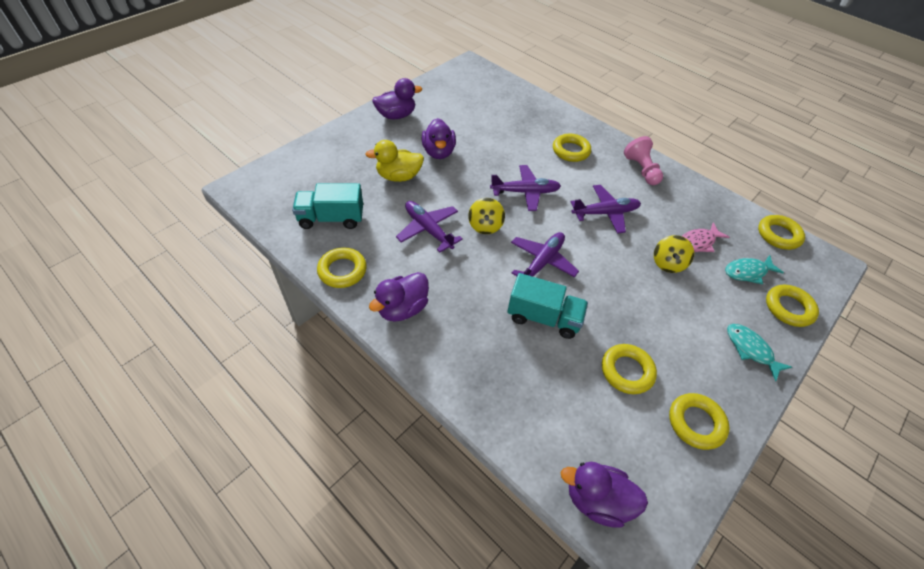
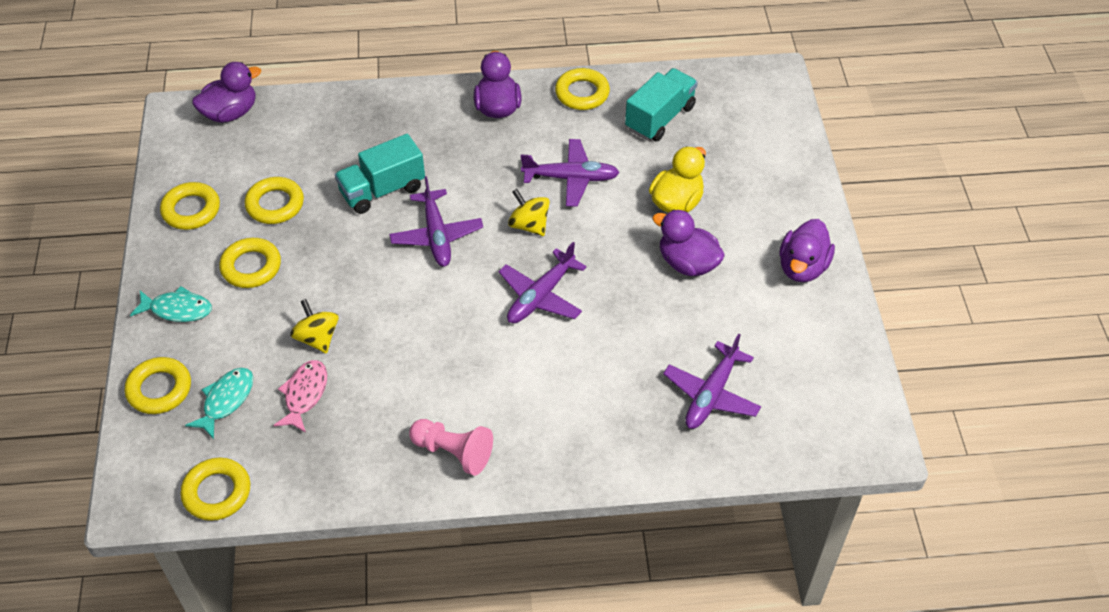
camera: 135 degrees right, 0 degrees up
yellow ring [553,134,591,162] -> yellow ring moved to [219,238,281,288]
purple plane [571,185,641,234] -> purple plane moved to [663,333,761,429]

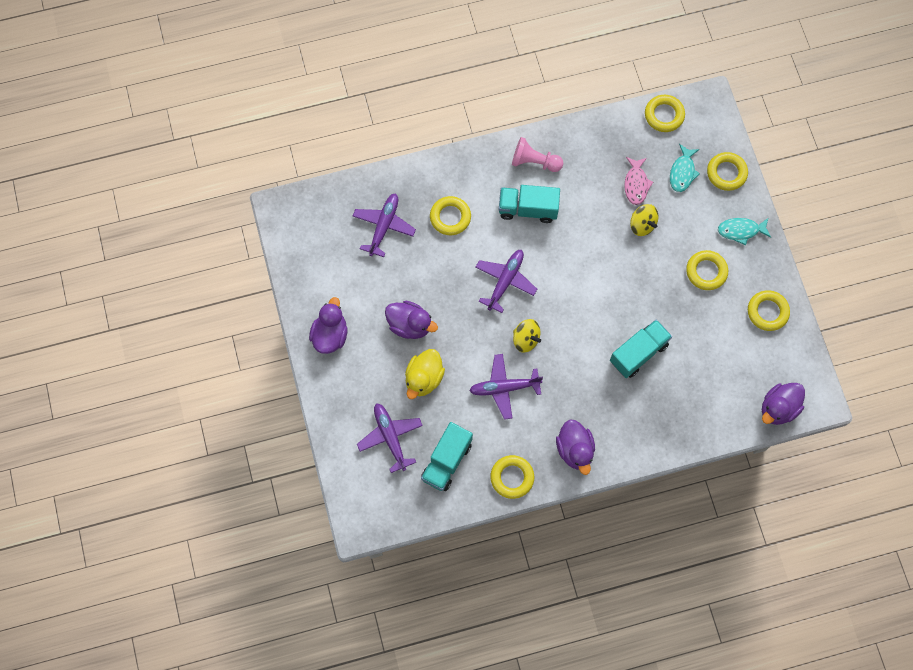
camera: 170 degrees right, 20 degrees up
yellow ring [245,177,304,224] -> yellow ring moved to [430,196,471,235]
purple plane [389,176,483,267] -> purple plane moved to [357,403,423,473]
none -> turquoise truck [499,185,560,223]

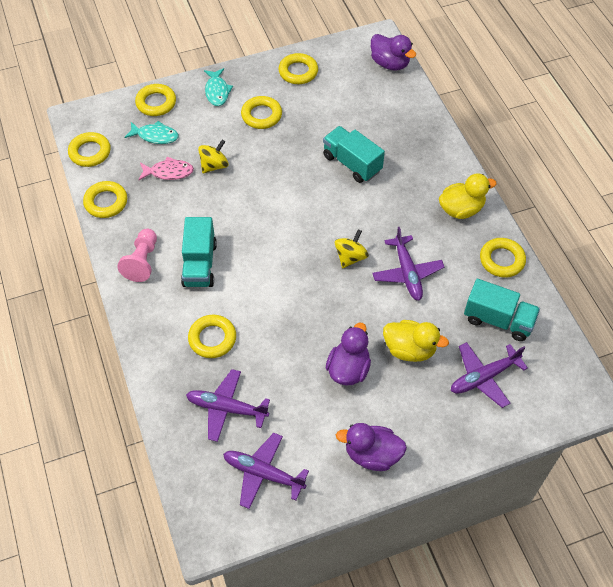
camera: 95 degrees left, 15 degrees down
purple plane [476,250,537,313] -> purple plane moved to [223,433,309,509]
purple duck [556,420,595,475] -> yellow duck [439,173,497,219]
none -> yellow ring [83,181,127,218]

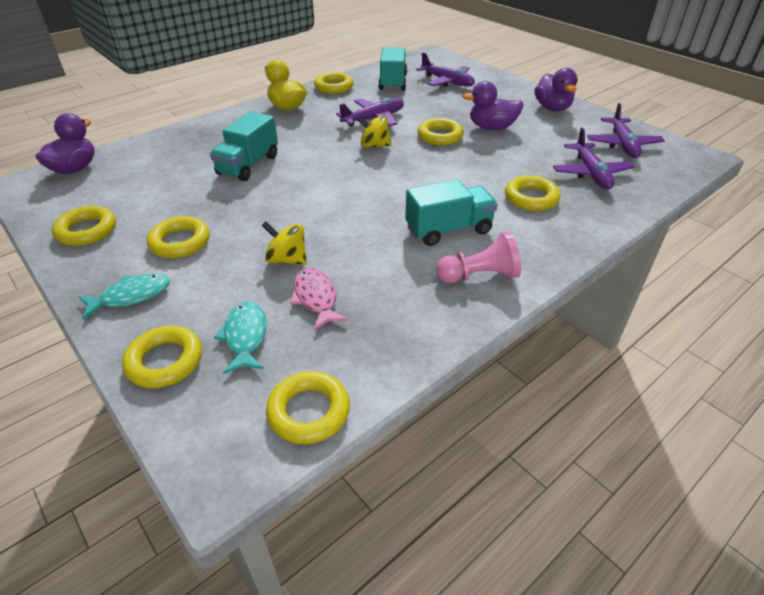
camera: 110 degrees left, 15 degrees down
yellow ring [83,181,127,218] -> yellow ring moved to [418,118,464,145]
yellow duck [383,320,449,362] -> none

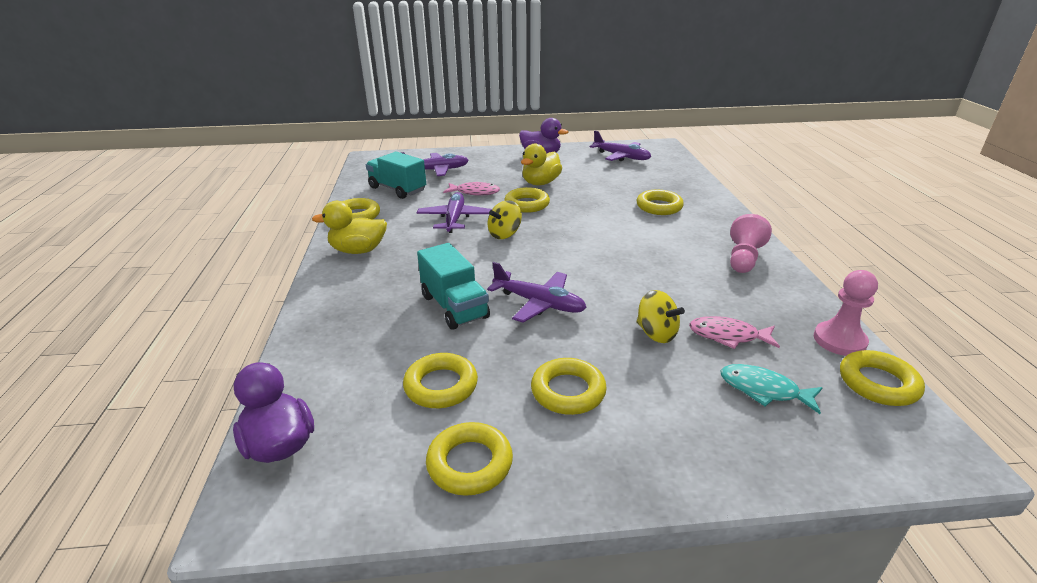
camera: 55 degrees left, 10 degrees down
turquoise fish [78,274,170,320] -> none
yellow ring [122,326,202,388] -> yellow ring moved to [403,353,478,408]
yellow spinning top [261,221,307,265] -> yellow spinning top turned 105 degrees counterclockwise [637,290,685,343]
turquoise truck [405,179,498,246] -> none
purple duck [462,81,524,130] -> yellow duck [521,144,562,185]
purple plane [553,128,634,190] -> purple plane moved to [487,262,587,323]
none -> pink fish [443,182,500,196]
none -> pink pawn [814,270,878,356]

